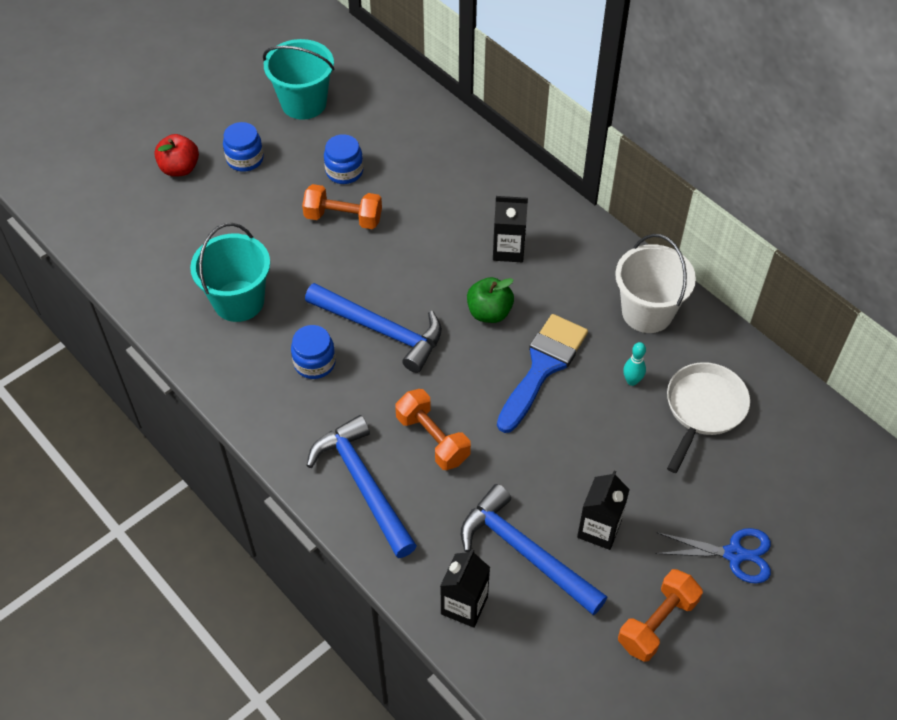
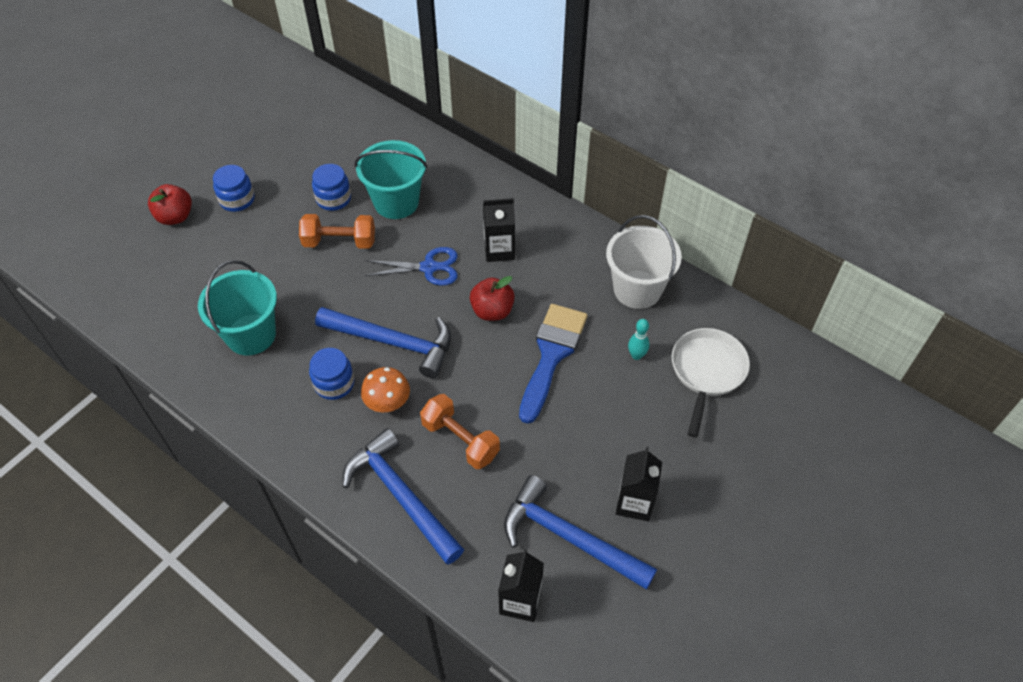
camera: 10 degrees left, 0 degrees up
turquoise bucket [263,39,335,120] -> turquoise bucket moved to [355,140,427,219]
green apple [467,277,514,323] -> red apple [470,276,515,321]
orange dumbbell [618,569,703,662] -> none
blue scissors [655,528,771,584] -> blue scissors moved to [365,247,458,286]
none -> orange mushroom [361,367,410,412]

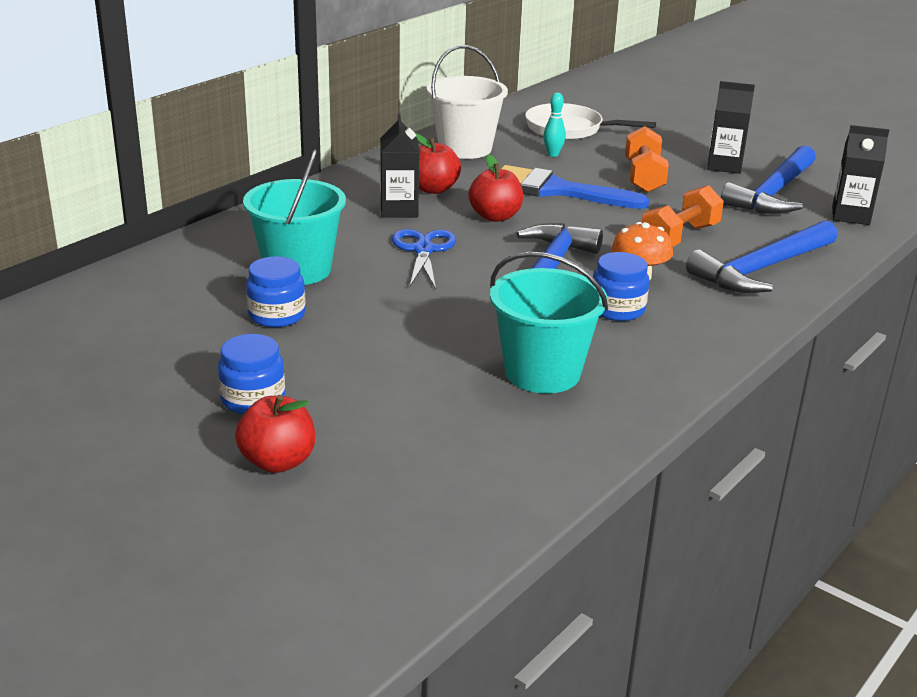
camera: 90 degrees left, 25 degrees down
orange dumbbell [299,214,375,249] -> orange dumbbell moved to [625,126,669,193]
none -> red apple [415,133,461,194]

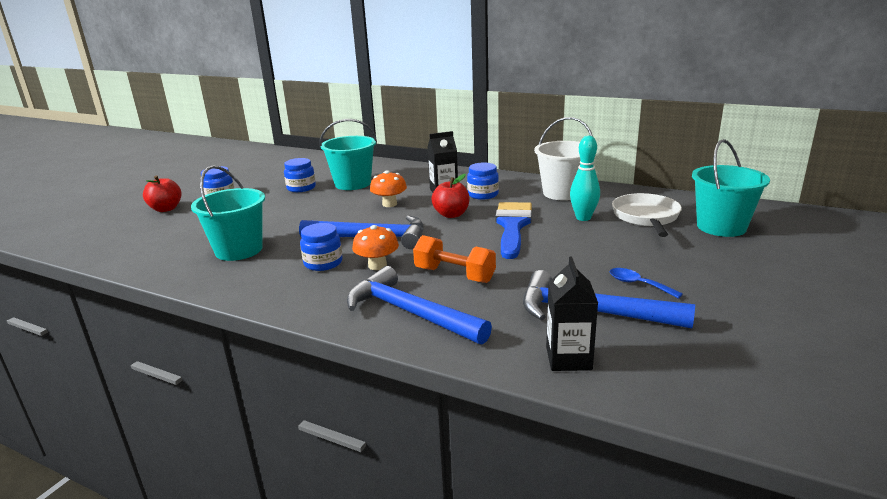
camera: 80 degrees right, 5 degrees down
blue scissors [392,229,456,289] -> orange mushroom [370,170,407,207]
red apple [415,133,461,194] -> blue jar [467,163,499,200]
turquoise bowling pin [543,93,566,157] -> turquoise bowling pin [570,136,600,221], size x1.62
orange dumbbell [625,126,669,193] -> none
black carton [707,81,755,174] -> blue spoon [610,268,683,299]
none -> turquoise bucket [692,139,770,237]

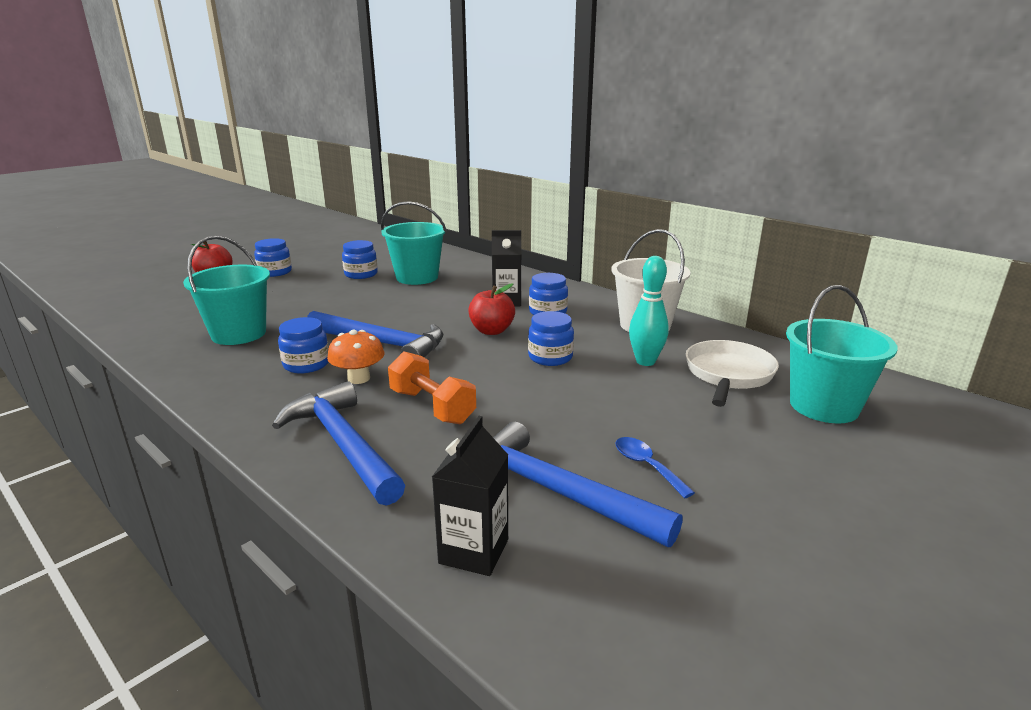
camera: 15 degrees right, 0 degrees up
orange mushroom [370,170,407,207] -> none
blue brush [495,202,532,259] -> blue jar [528,311,574,366]

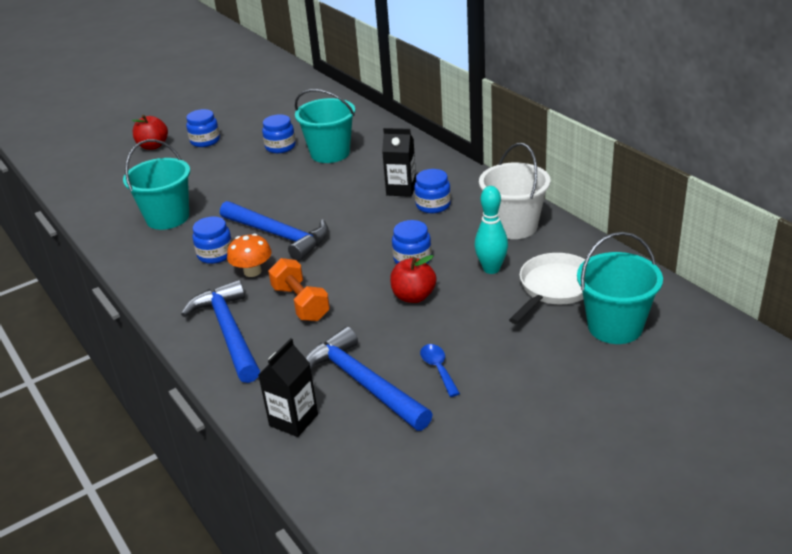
camera: 15 degrees right, 10 degrees up
red apple [468,283,515,335] -> red apple moved to [390,255,436,303]

